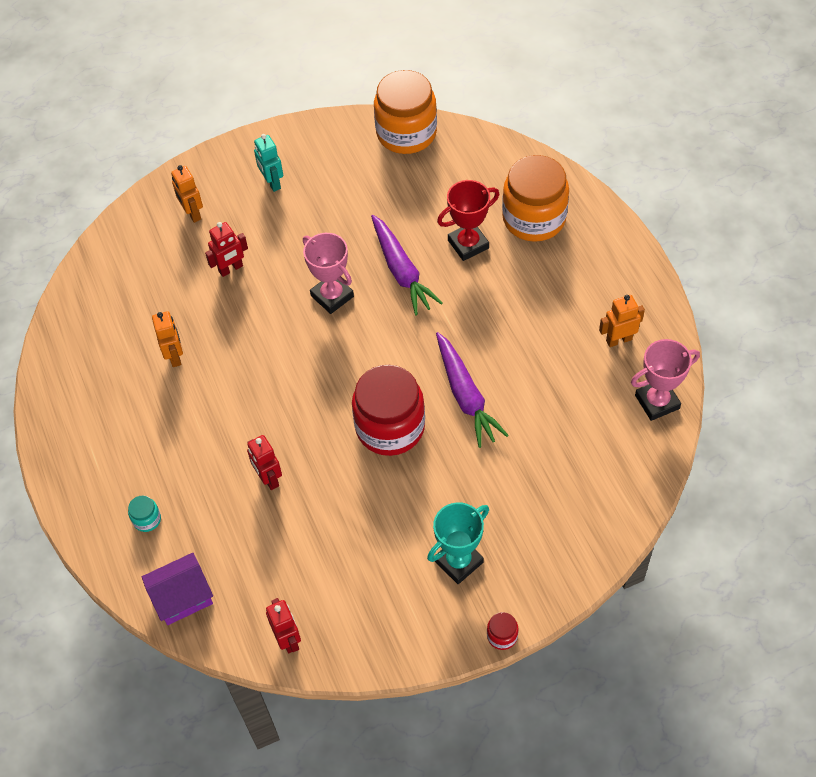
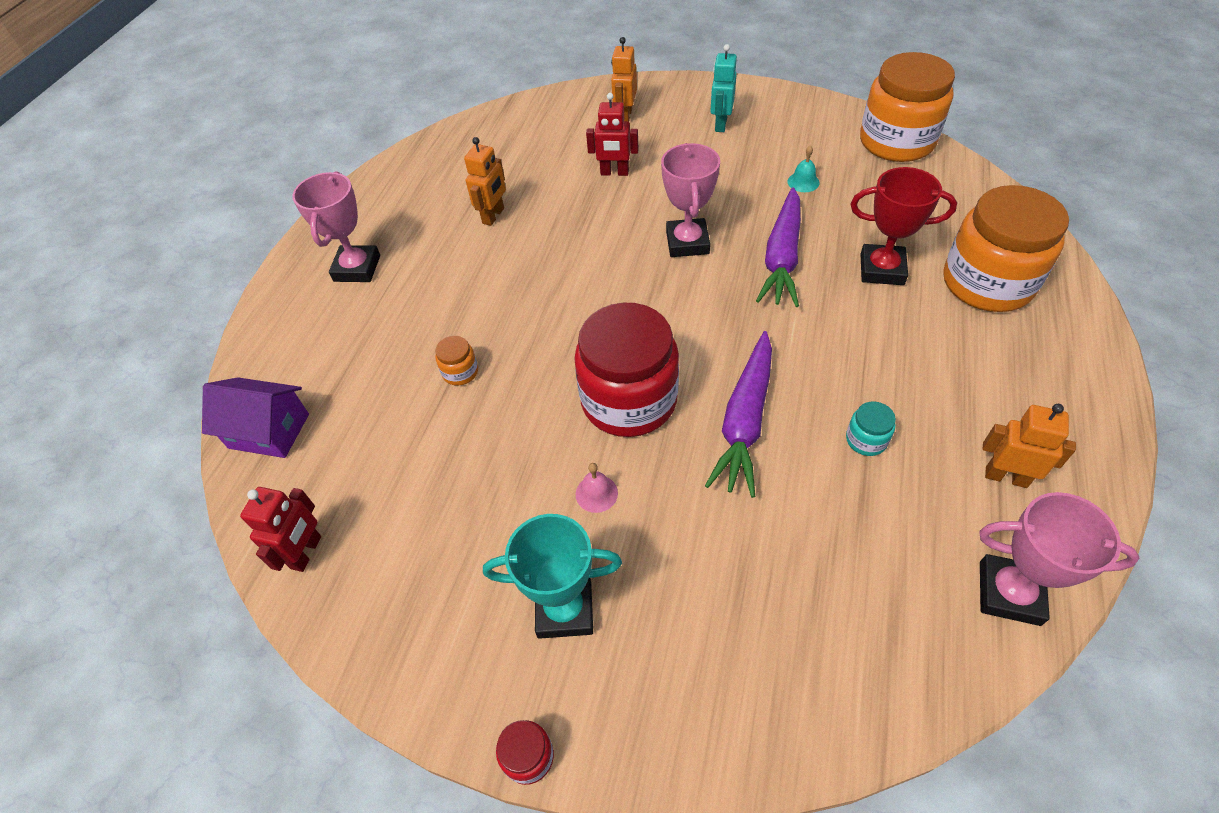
camera: 40 degrees right, 5 degrees down
turquoise jar [128,495,161,532] -> turquoise jar moved to [846,402,896,456]
red robot [247,435,282,490] -> orange jar [435,336,478,386]
none -> pink trophy [292,171,380,282]
none -> pink bell [576,463,618,513]
none -> turquoise bell [788,145,820,192]

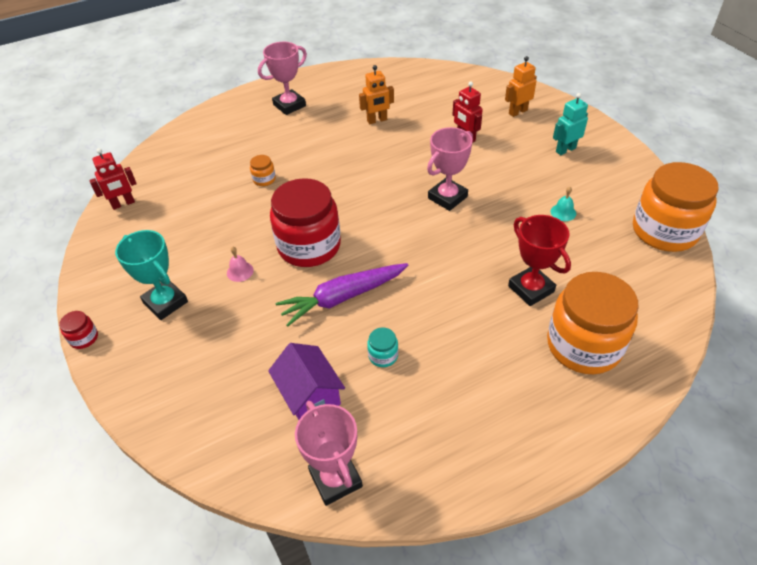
camera: 45 degrees right, 5 degrees down
purple house [202,377,309,458] -> purple house moved to [268,343,345,420]
purple carrot [756,187,801,307] -> none
orange robot [983,404,1076,488] -> none

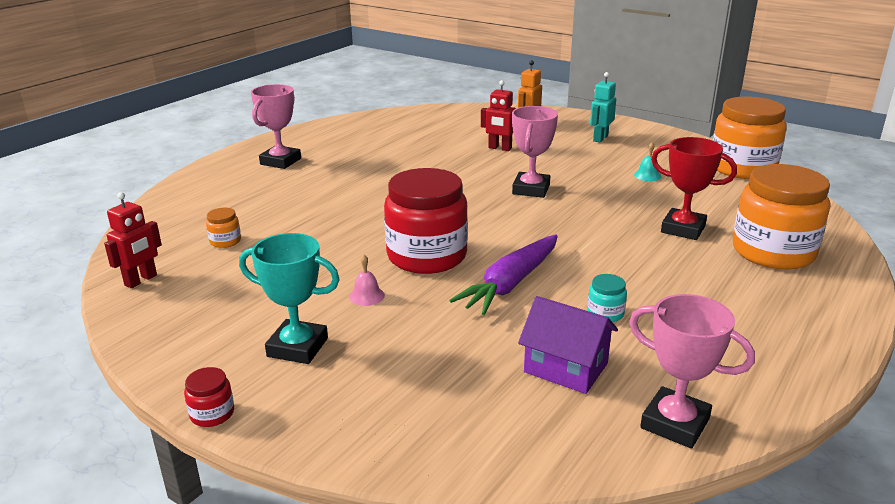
camera: 30 degrees left, 20 degrees down
orange jar [250,155,276,186] -> orange jar moved to [206,208,241,248]
orange robot [359,65,394,124] -> none

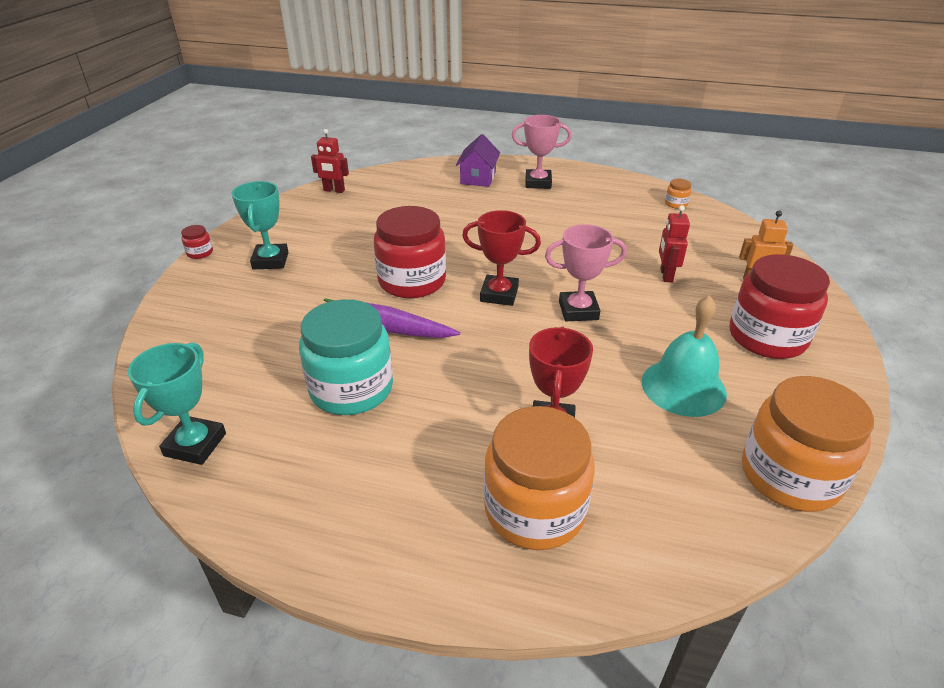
camera: 70 degrees right, 10 degrees up
orange jar [206,208,241,248] -> orange jar moved to [665,179,691,209]
pink bell [349,255,385,306] -> none
purple house [518,296,618,394] -> purple house moved to [456,134,500,187]
turquoise jar [587,274,627,322] -> turquoise jar [299,299,393,415], size x2.49
turquoise robot [590,72,616,143] -> red jar [730,254,830,359]
pink trophy [629,294,755,448] -> turquoise trophy [128,342,226,465]
turquoise bell [634,142,661,181] -> turquoise bell [642,295,727,417], size x2.44
none -> red trophy [462,210,541,306]

